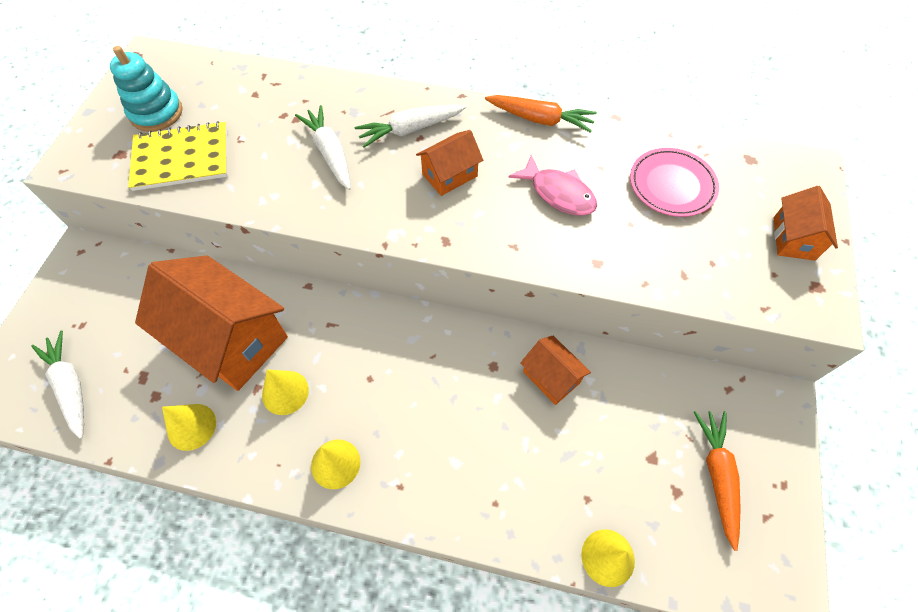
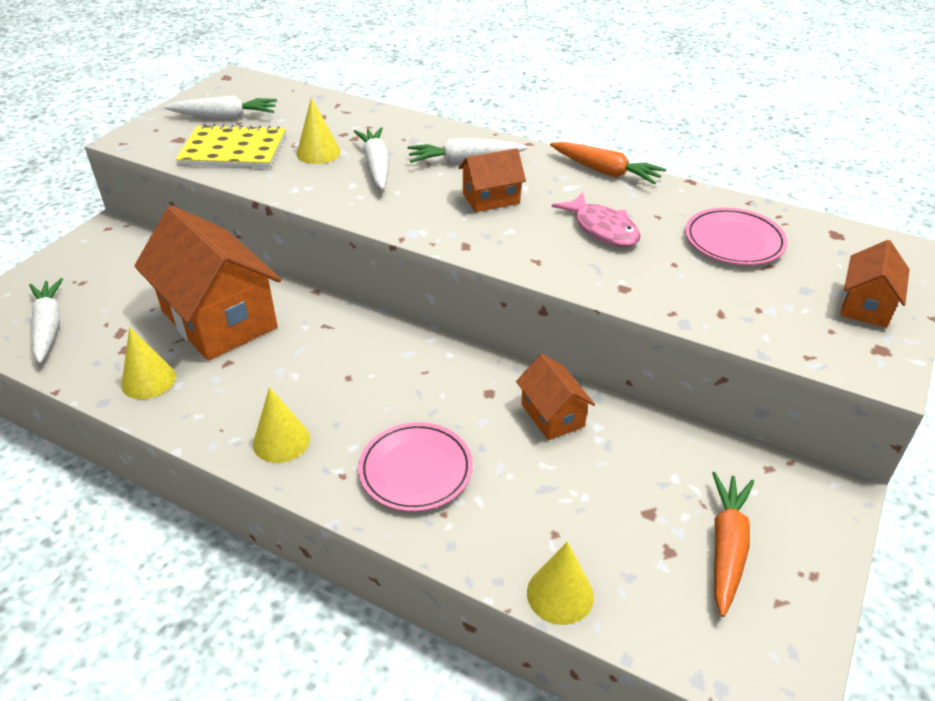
camera: 15 degrees right, 20 degrees down
turquoise stacking toy [110,46,183,132] -> white carrot [164,95,277,119]
yellow cone [262,369,309,415] -> yellow cone moved to [297,97,341,164]
none -> pink plate [358,422,473,512]

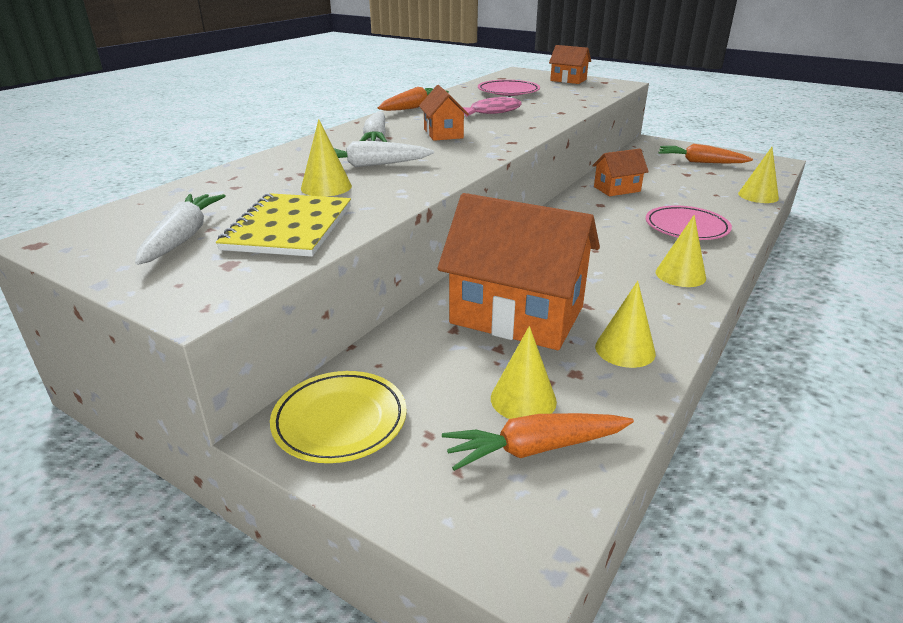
camera: 85 degrees left, 10 degrees down
white carrot [29,278,63,363] -> orange carrot [442,413,634,471]
orange house [134,205,281,361] -> orange house turned 60 degrees clockwise [437,193,600,350]
none -> yellow plate [270,371,407,463]
none -> yellow cone [491,326,557,419]

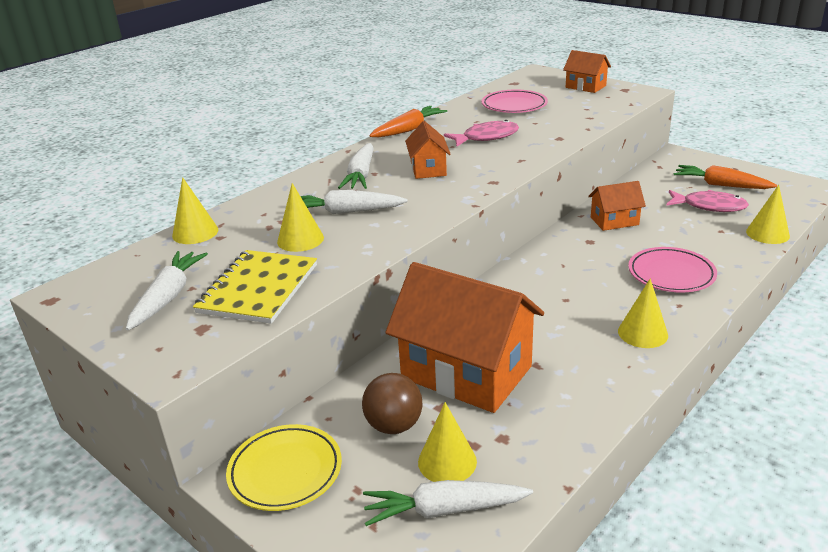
camera: 10 degrees right, 0 degrees up
orange carrot [442,413,634,471] -> white carrot [363,480,533,526]
yellow cone [595,281,656,368] -> yellow cone moved to [172,177,218,244]
none -> brown ball [362,373,423,434]
none -> pink fish [666,190,749,212]

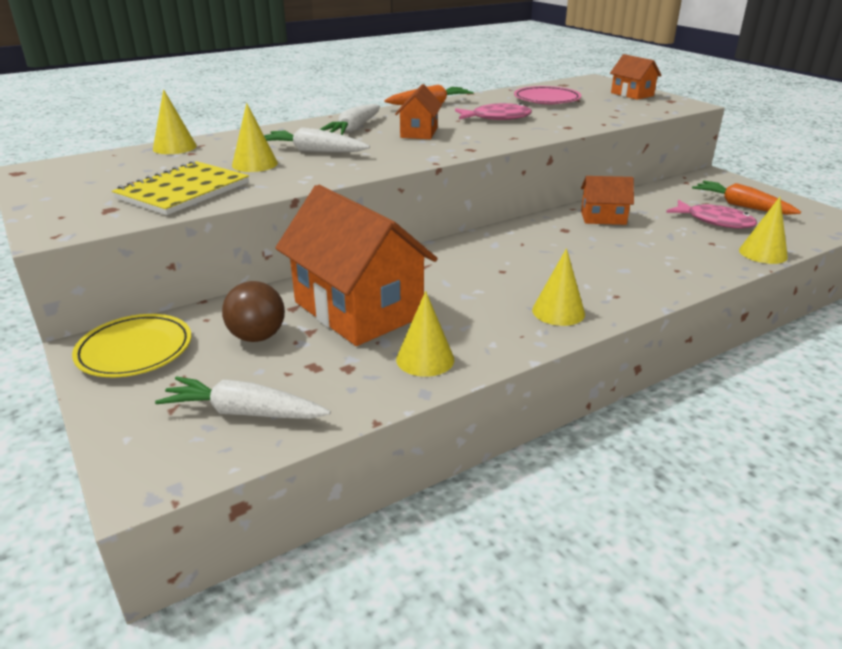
camera: 15 degrees right, 0 degrees up
white carrot [126,251,208,330] -> none
yellow cone [418,402,477,482] -> yellow cone moved to [396,291,454,377]
pink plate [628,247,717,293] -> none

